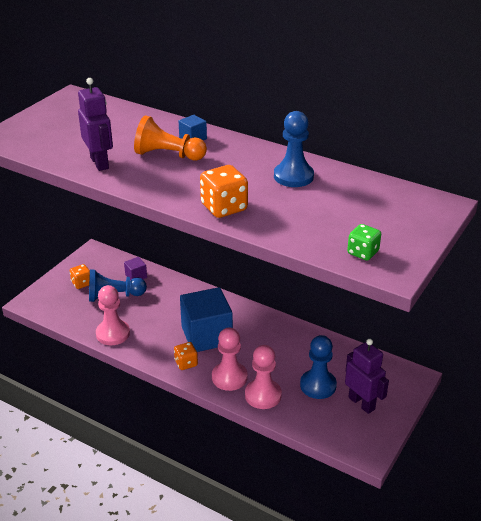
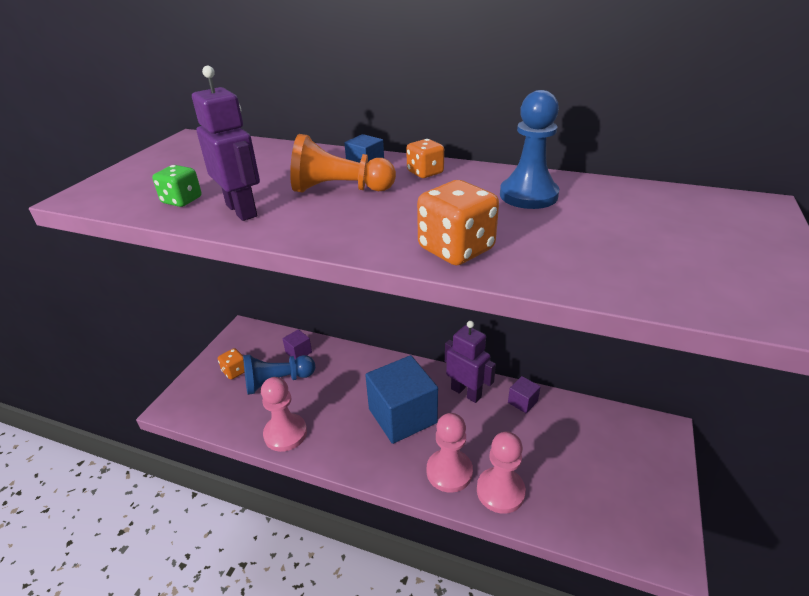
camera: 10 degrees left, 0 degrees up
orange dice [174,342,198,370] -> orange dice moved to [406,139,444,178]
blue pawn [300,335,337,399] -> none
purple robot [345,339,389,414] -> purple robot moved to [445,321,496,403]
green dice [347,224,381,261] -> green dice moved to [152,165,202,207]
none -> purple cube [508,376,541,413]

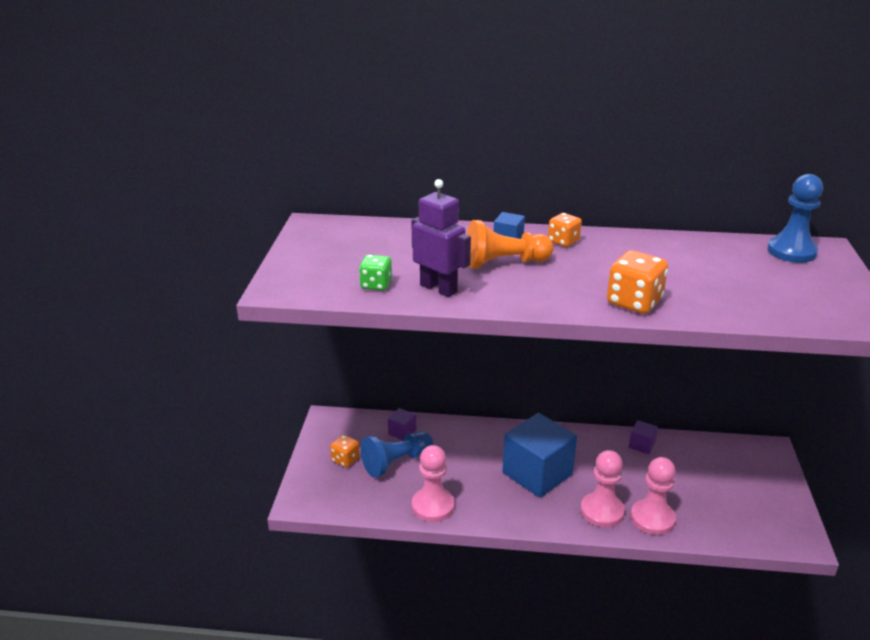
camera: 15 degrees left, 5 degrees down
purple robot [445,321,496,403] -> none
blue pawn [500,90,559,209] -> blue pawn moved to [767,174,823,263]

